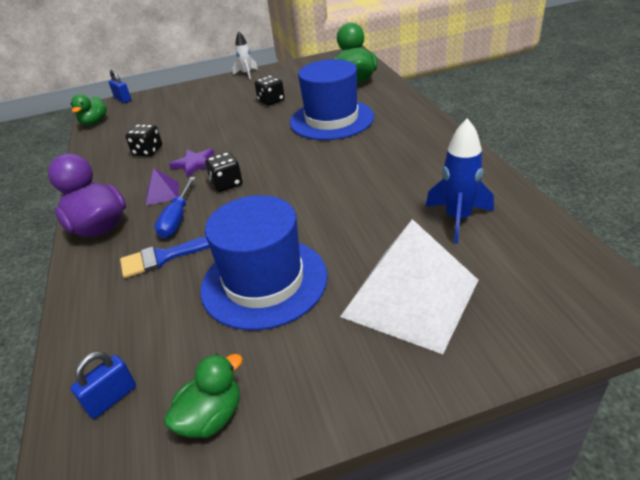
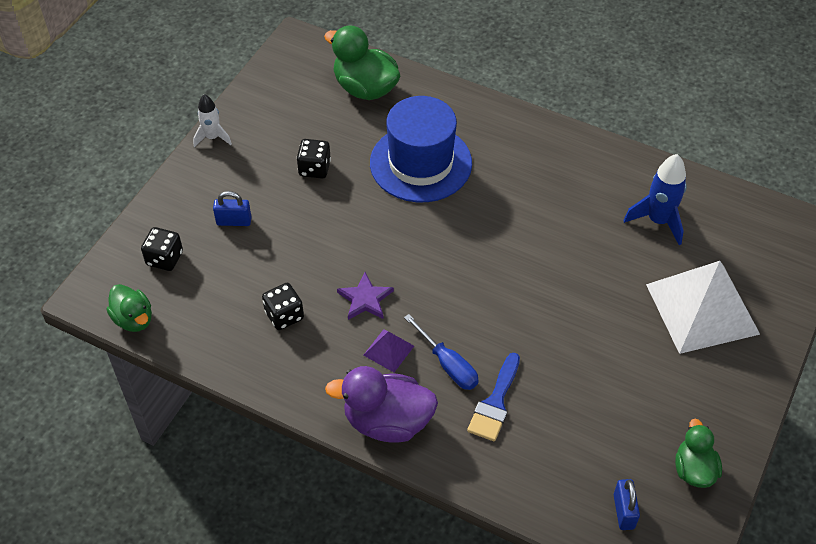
camera: 50 degrees left, 15 degrees up
blue padlock [108,69,131,103] -> blue padlock moved to [213,191,252,226]
blue hat [200,195,328,330] -> none
black dice [205,152,243,192] -> black dice moved to [141,227,183,271]

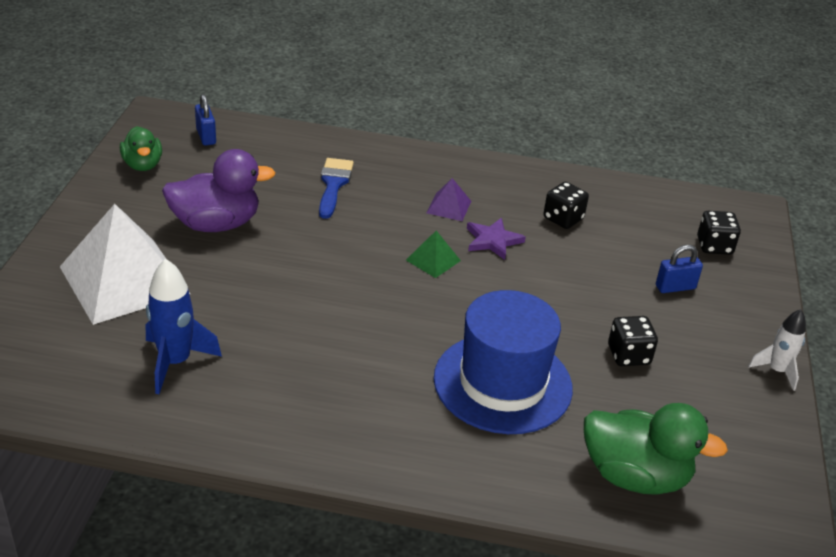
camera: 160 degrees right, 15 degrees down
green duck [106,284,152,332] -> none
purple duck [325,366,438,443] -> purple duck moved to [162,149,276,232]
blue screwdriver [404,314,479,390] -> none
none -> green pyramid [406,231,461,278]

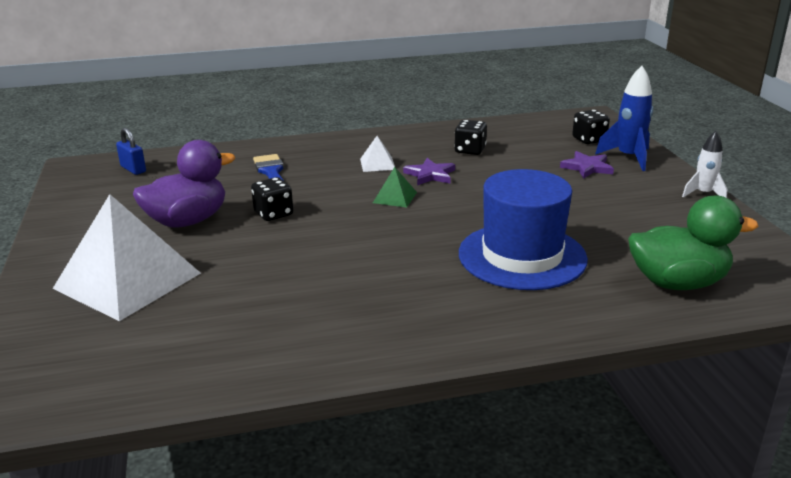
camera: 20 degrees left, 10 degrees down
green duck [120,126,162,171] -> none
blue rocket [146,258,222,394] -> blue rocket moved to [595,66,653,171]
purple pyramid [427,178,471,221] -> white pyramid [360,136,395,172]
black dice [608,316,658,366] -> black dice moved to [251,177,293,221]
blue padlock [656,245,703,293] -> purple star [560,151,614,179]

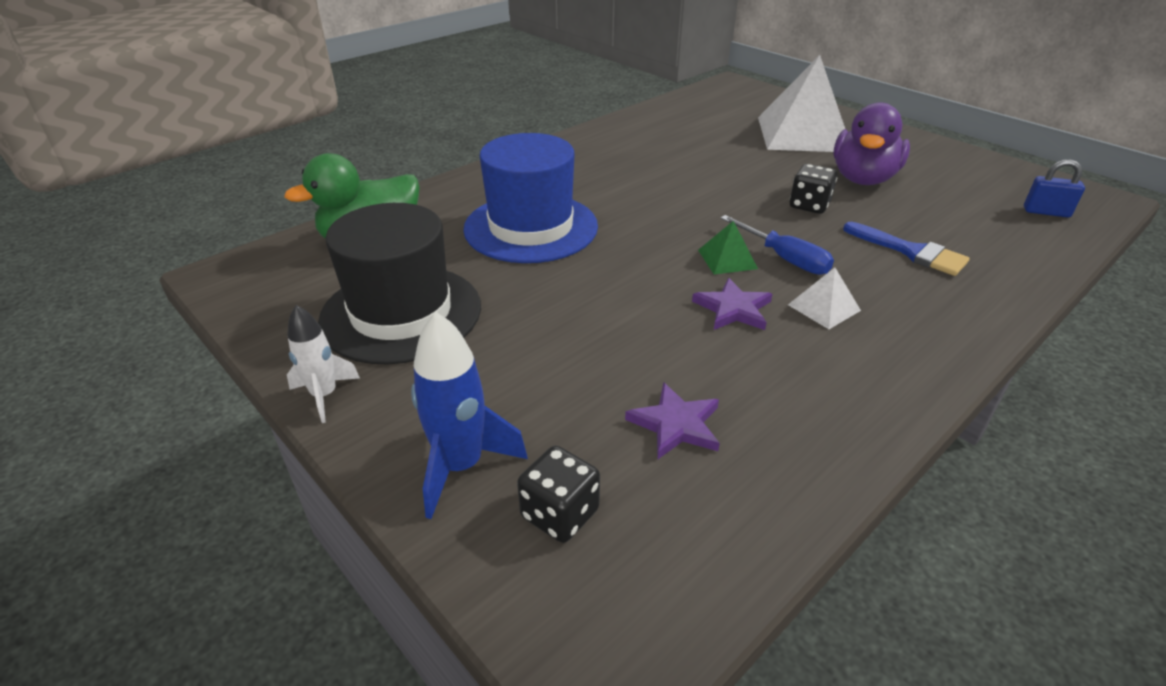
camera: 150 degrees right, 10 degrees up
black dice [454,120,487,155] -> none
purple star [560,151,614,179] -> purple star moved to [625,382,720,459]
none -> black hat [318,203,481,364]
none -> blue screwdriver [721,215,834,275]

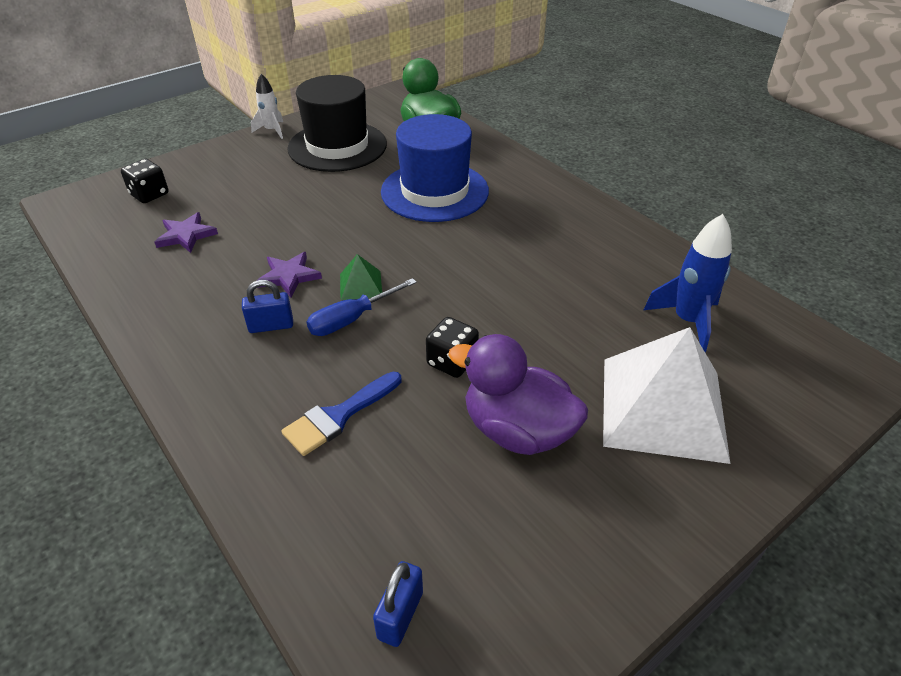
camera: 95 degrees right, 5 degrees up
blue rocket [411,312,528,519] -> blue rocket moved to [644,214,732,352]
white pyramid [788,267,861,329] -> blue padlock [242,280,293,333]

